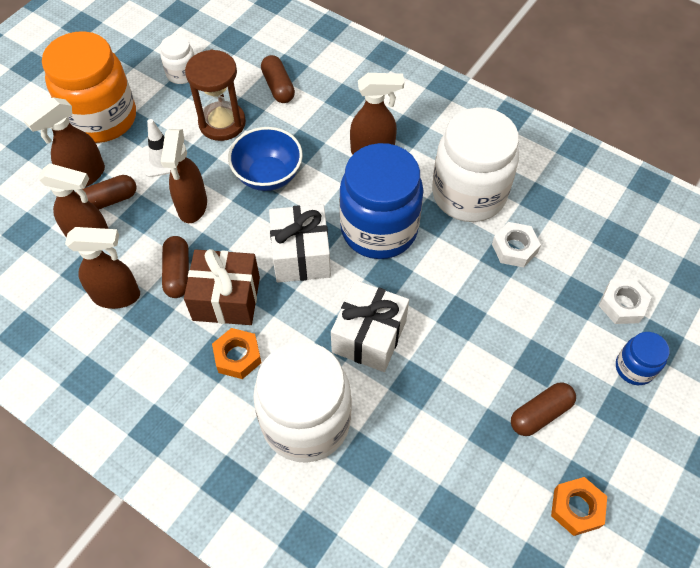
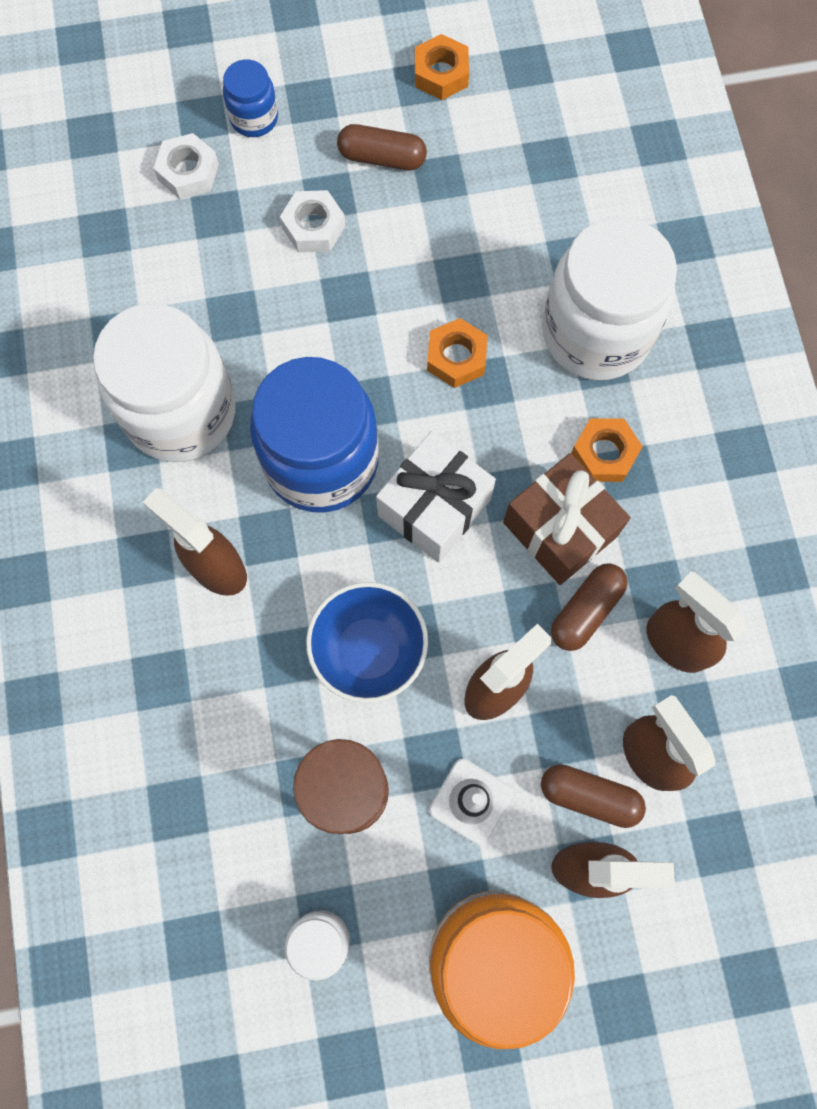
camera: 135 degrees left, 15 degrees up
brown capsule [261,55,295,103] -> none
white gift [331,280,409,372] -> orange nut [427,318,488,388]
white nut [492,222,541,267] -> white nut moved to [280,190,346,252]

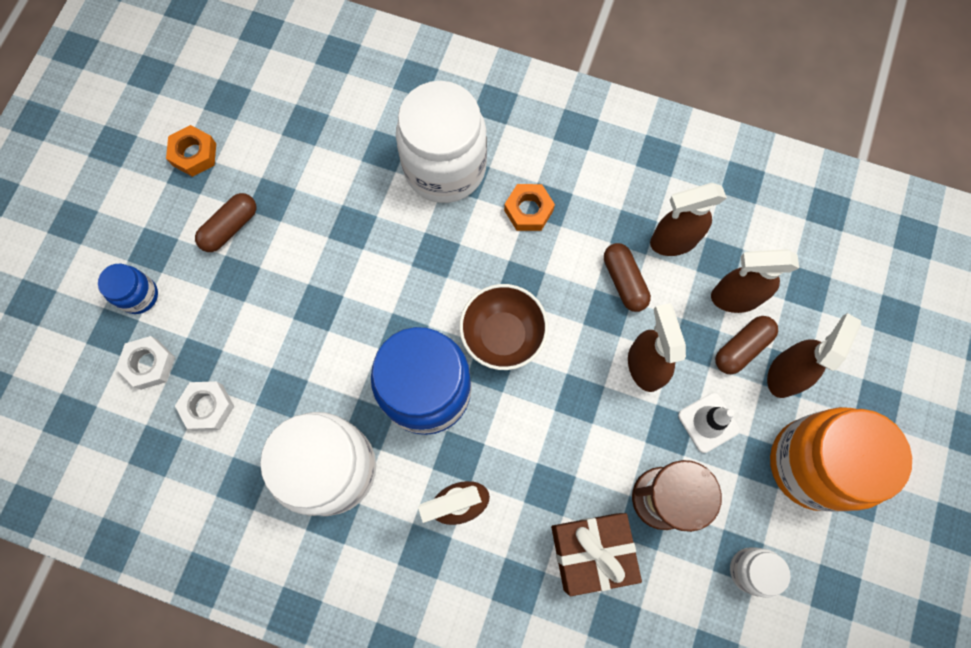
camera: 60 degrees left, 0 degrees up
white nut [280,190,346,252] -> white nut moved to [175,381,235,431]
blue bowl [306,582,428,703] -> none
white gift [376,431,496,563] -> brown bowl [459,284,548,370]
orange nut [427,318,488,388] -> none
brown gift [503,453,631,585] -> brown gift moved to [551,513,642,596]

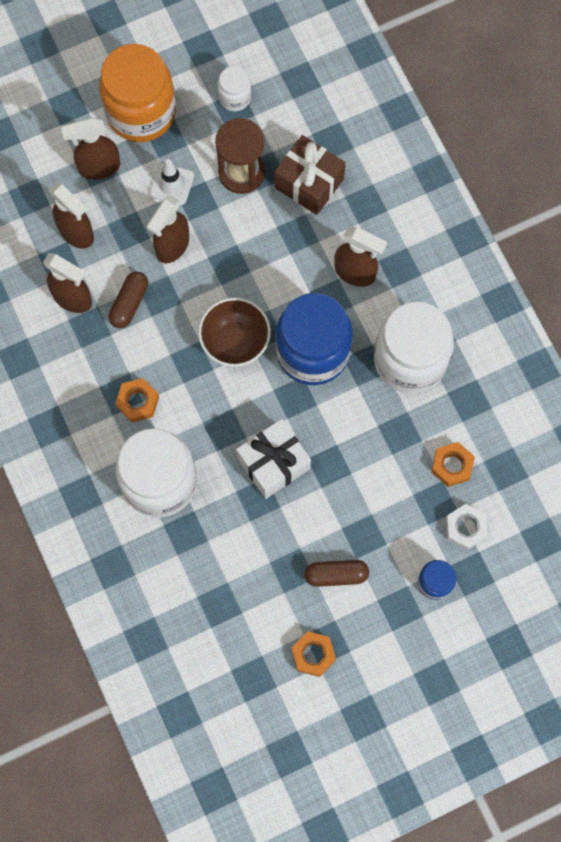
camera: 135 degrees left, 0 degrees up
white nut [175,381,235,431] -> orange nut [431,442,475,487]
brown capsule [715,316,778,374] -> none
none -> white gift [236,419,311,499]

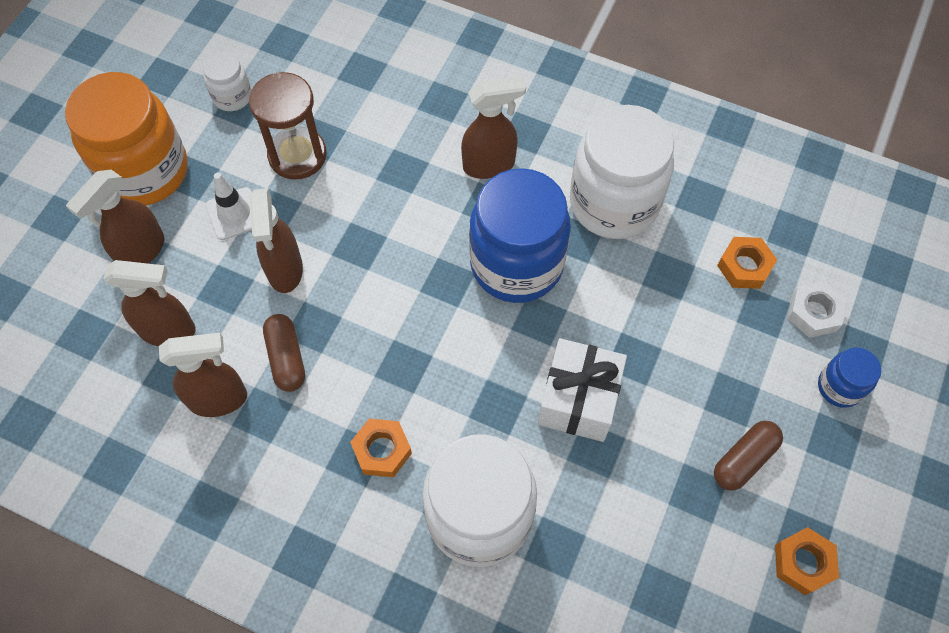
camera: 40 degrees left, 10 degrees down
brown bowl [198,298,271,367] -> none
brown gift [274,135,346,215] -> none

